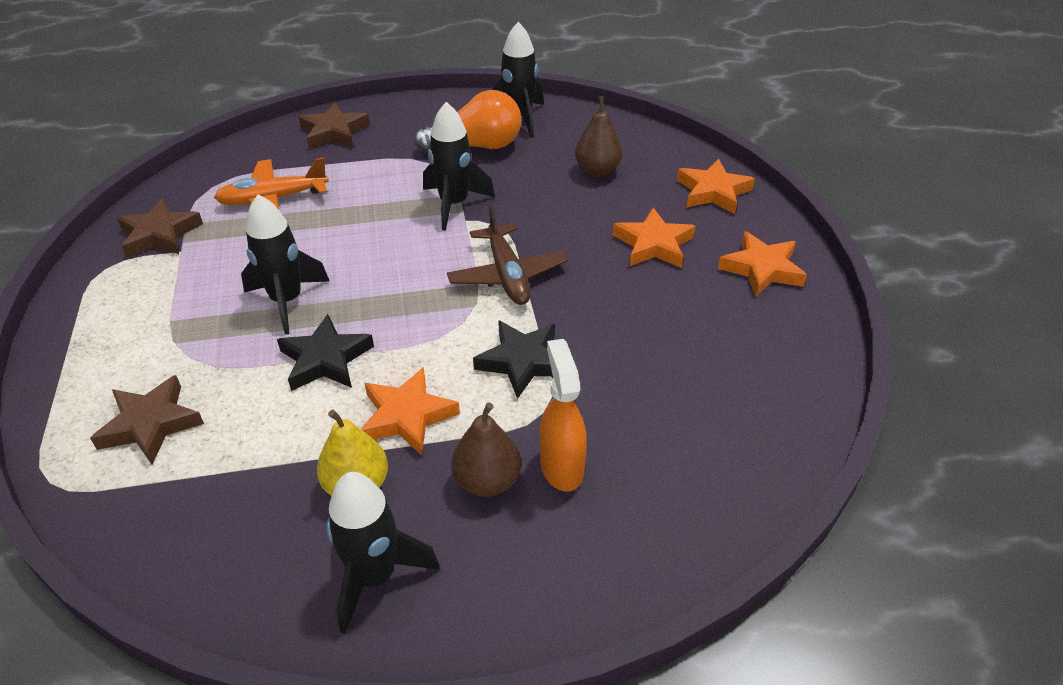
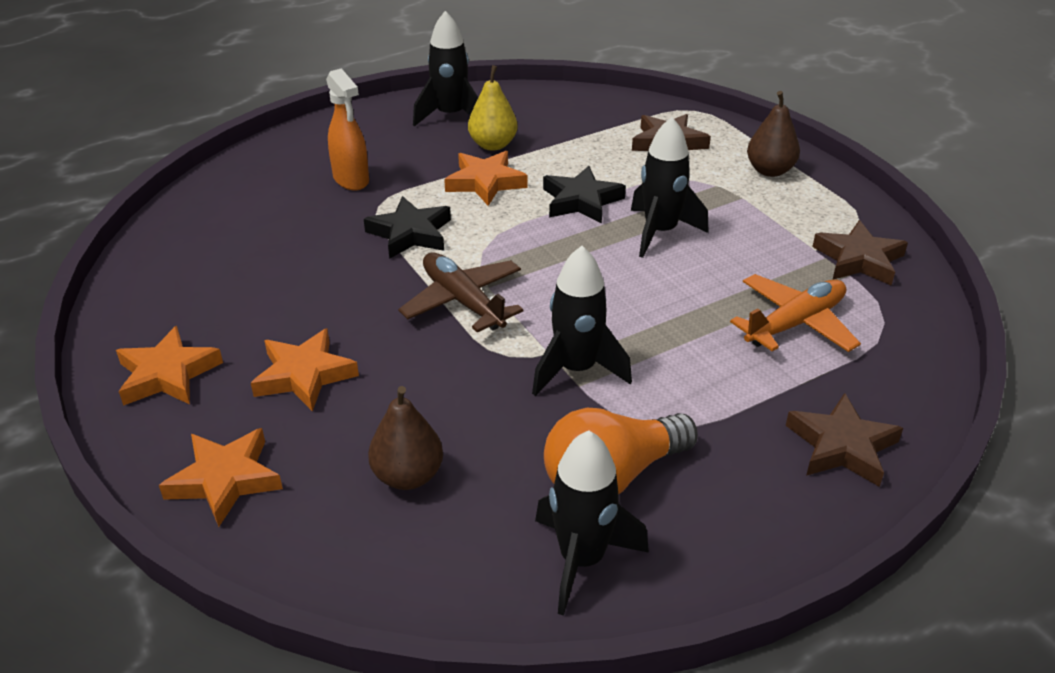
camera: 160 degrees right, 5 degrees down
brown pear [451,402,521,497] -> brown pear moved to [747,91,800,177]

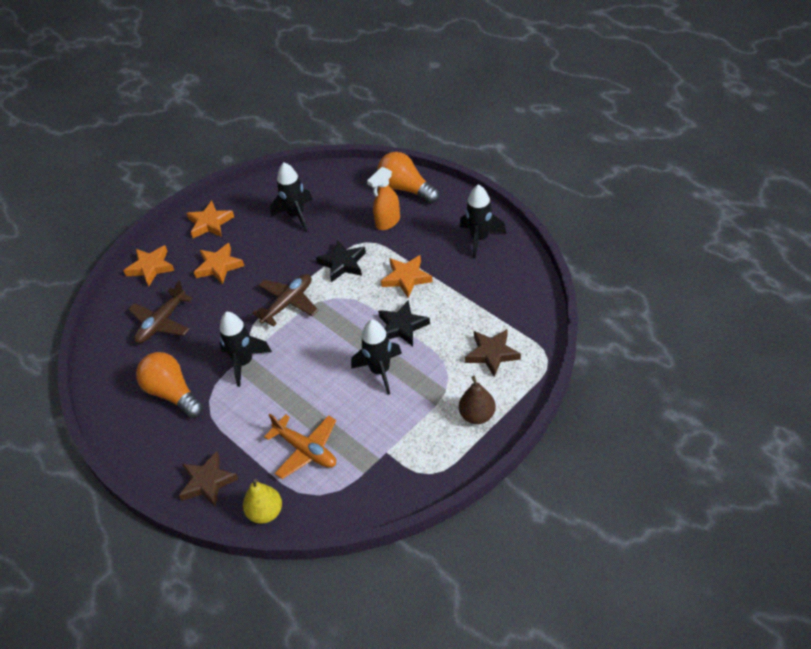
camera: 80 degrees right, 10 degrees up
brown pear [368,386,443,490] -> brown plane [129,281,193,343]
yellow pear [468,65,518,151] -> yellow pear moved to [243,479,282,524]
black rocket [535,431,649,616] -> black rocket moved to [270,162,313,232]
brown star [812,220,908,286] -> none
none -> orange light bulb [377,152,439,203]

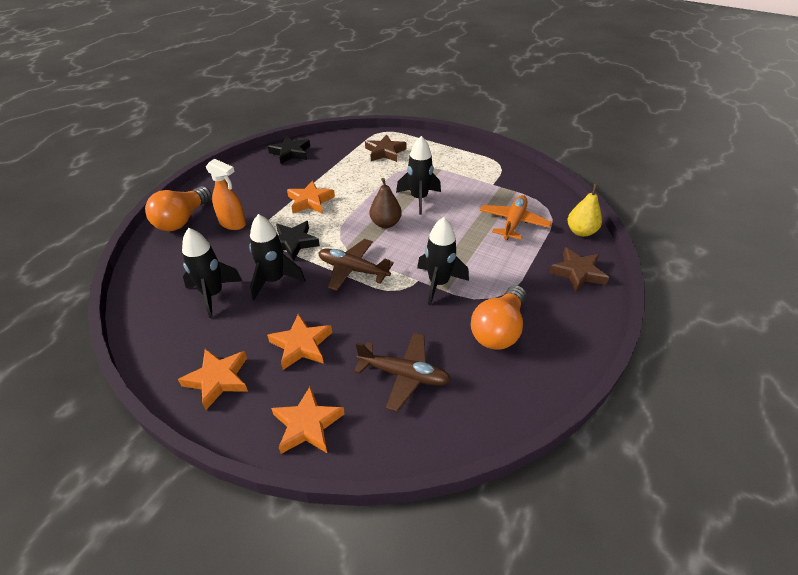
camera: 110 degrees left, 5 degrees down
black star [378,300,430,346] -> black star moved to [268,136,310,164]
brown pear [459,376,496,424] -> brown pear moved to [370,178,402,228]
black rocket [460,185,506,258] -> black rocket moved to [249,214,305,300]

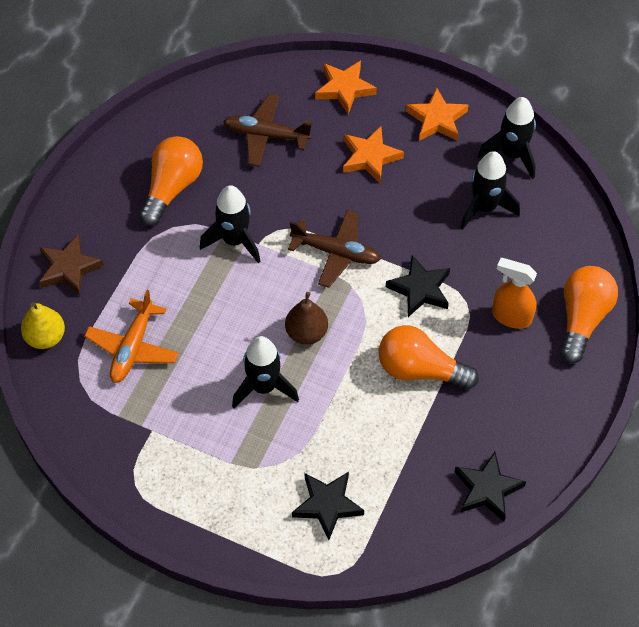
camera: 175 degrees right, 15 degrees up
black rocket [249,214,305,300] -> black rocket moved to [478,97,536,179]
orange star [287,180,335,214] -> orange light bulb [379,325,479,389]
brown star [365,134,407,162] -> black star [292,472,364,540]

